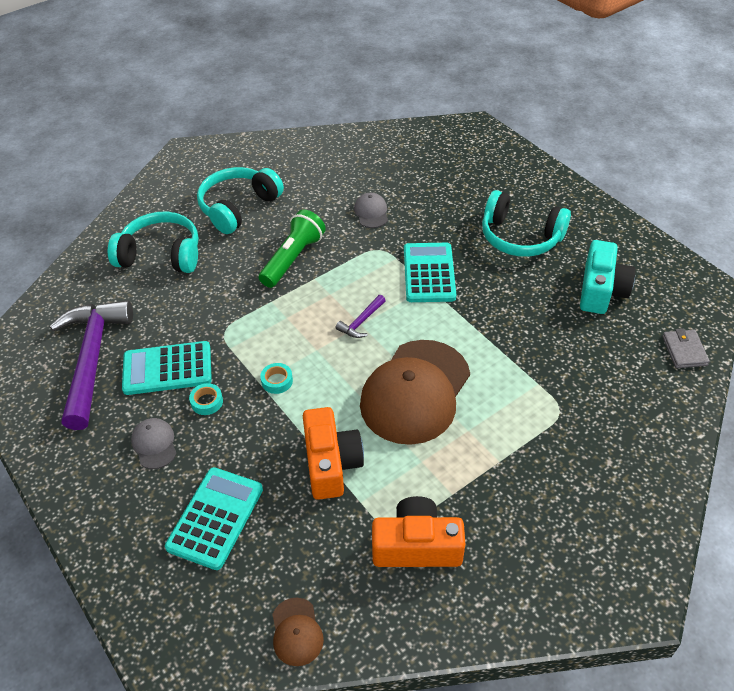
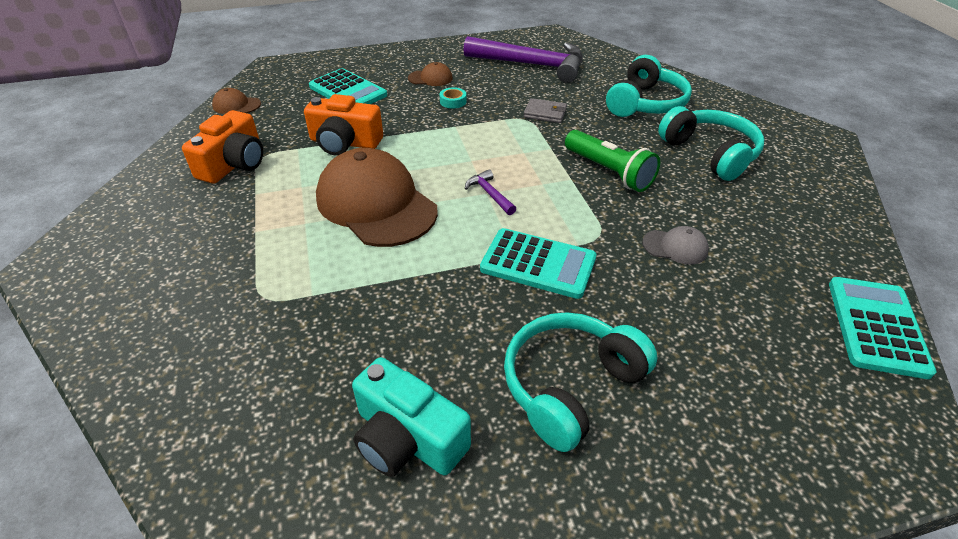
camera: 110 degrees right, 5 degrees down
turquoise calculator [122,341,212,395] -> turquoise calculator moved to [829,277,936,379]
grey cap [131,418,177,469] -> brown cap [408,62,453,86]
turquoise tape [260,363,293,394] -> none
grey wallet [662,328,710,368] -> grey wallet moved to [524,98,567,123]

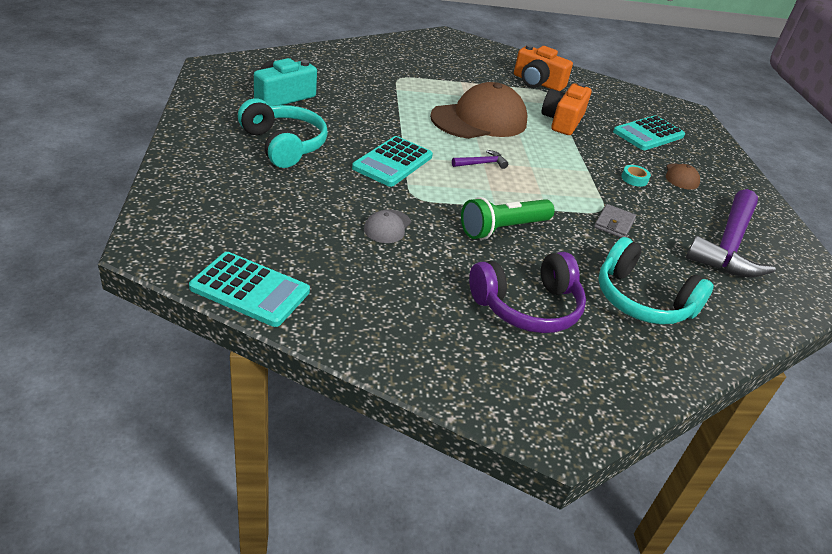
camera: 95 degrees right, 5 degrees down
brown cap [212,88,261,114] -> none
turquoise headphones [658,106,764,181] -> purple headphones [469,252,586,333]

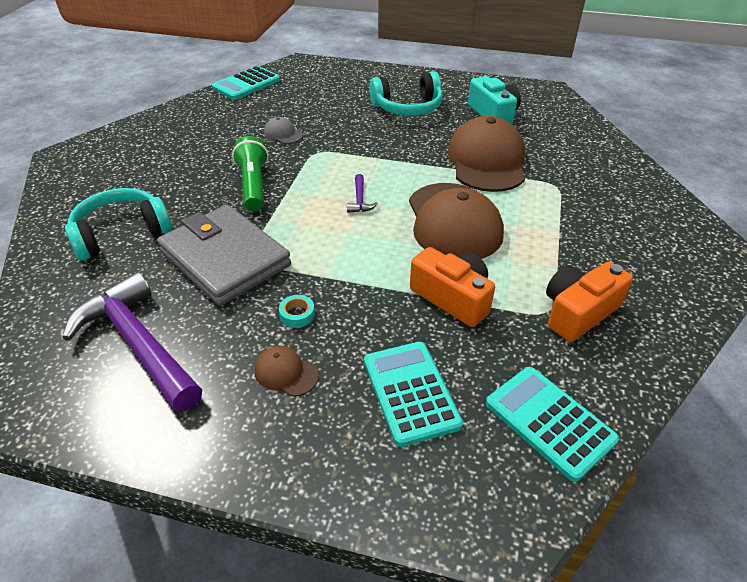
camera: 115 degrees right, 5 degrees up
turquoise calculator [352,136,433,187] -> turquoise calculator moved to [486,367,619,482]
purple headphones [469,252,586,333] -> none
grey wallet [594,204,636,238] -> grey wallet [157,205,291,306], size x2.49
none -> brown cap [448,116,525,192]

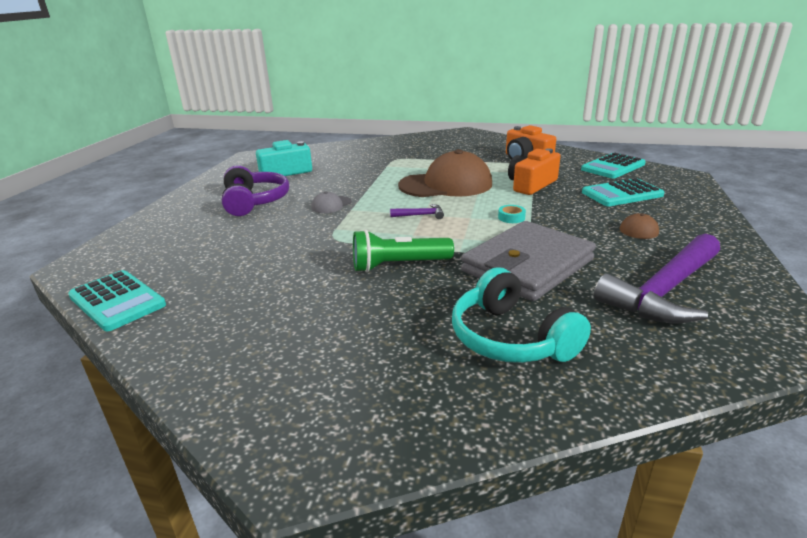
camera: 90 degrees left, 15 degrees down
grey cap [264,117,303,144] -> grey cap moved to [311,192,352,213]
turquoise tape [279,295,315,328] -> turquoise tape moved to [498,205,526,223]
turquoise headphones [370,71,443,116] -> purple headphones [222,165,289,216]
brown cap [448,116,525,192] -> none

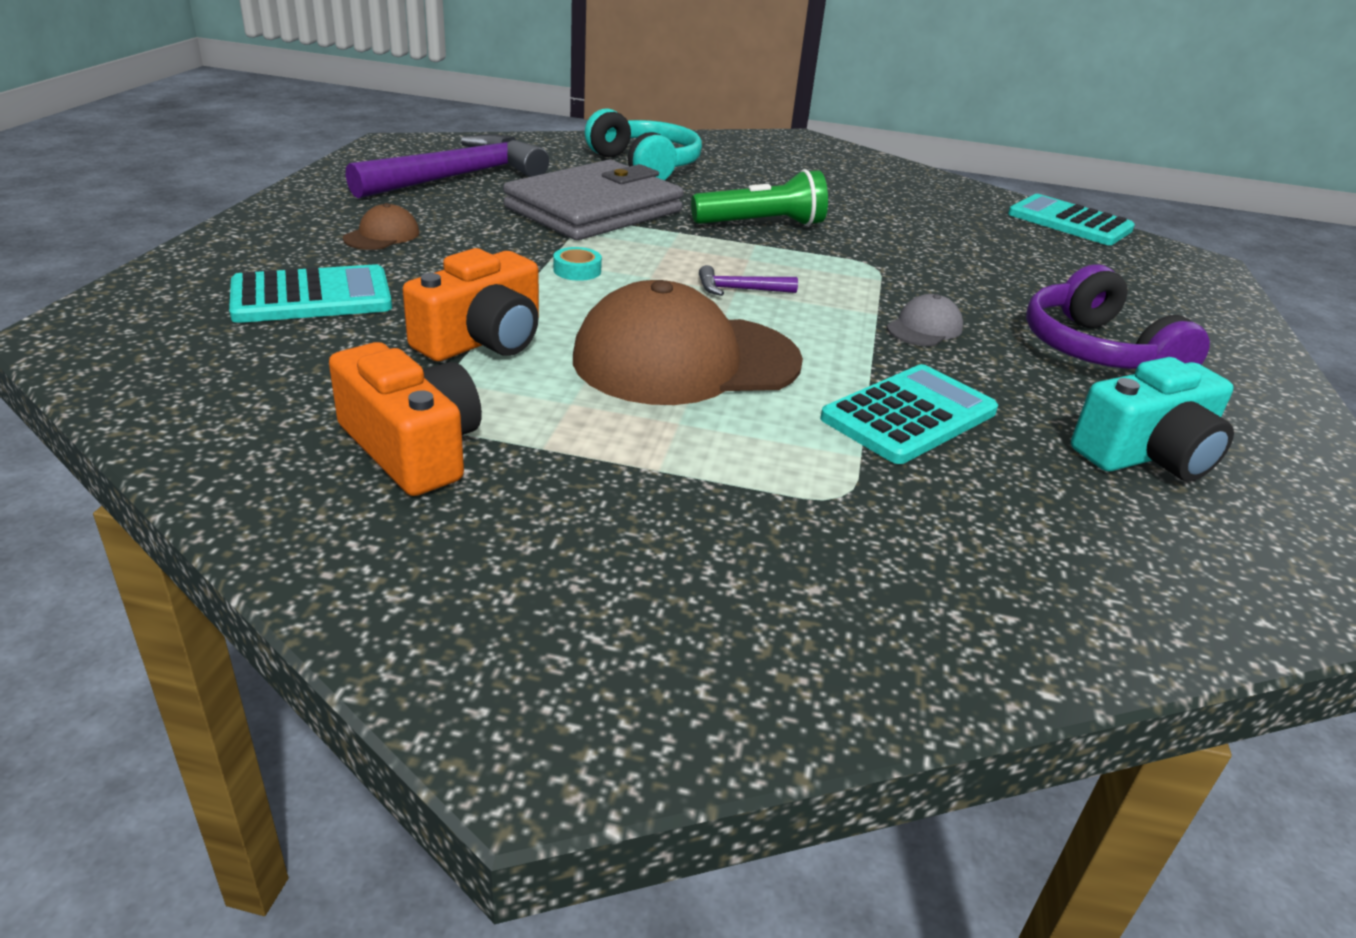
camera: 175 degrees right, 5 degrees up
turquoise calculator [581,153,646,179] -> turquoise calculator moved to [820,364,998,464]

